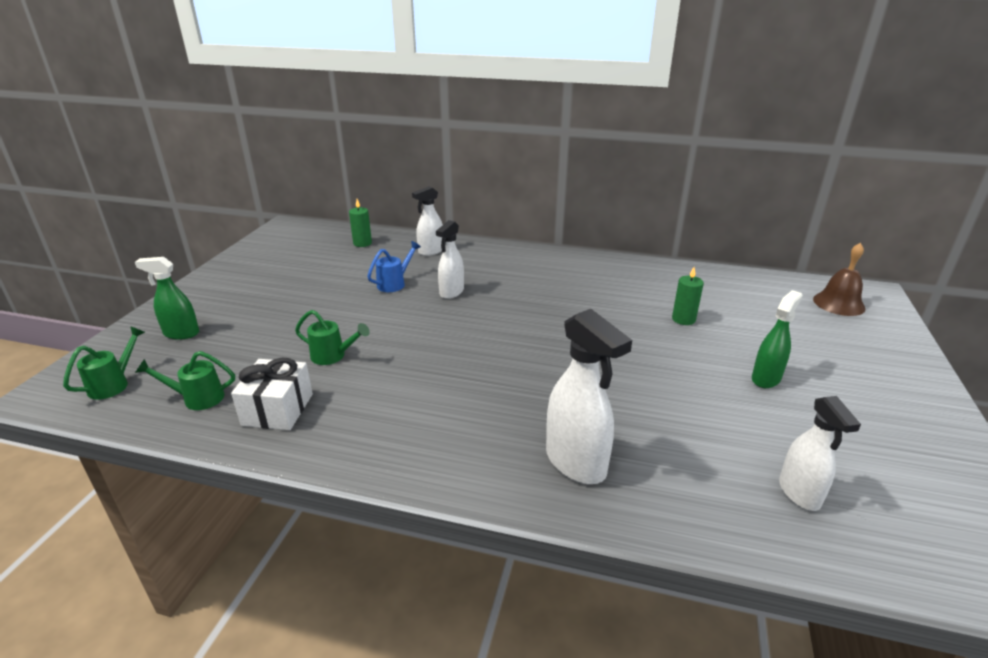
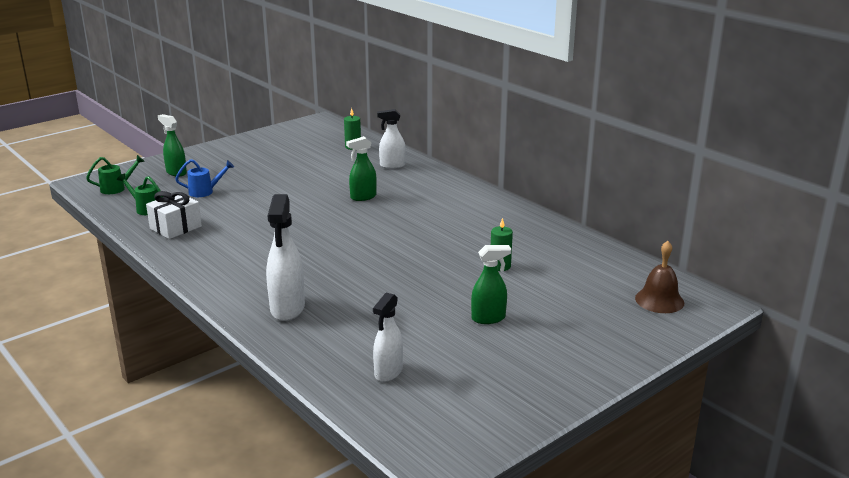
camera: 35 degrees right, 5 degrees down
green watering can [295,310,370,365] -> none
blue watering can [367,241,421,292] -> blue watering can moved to [175,159,234,197]
white spray bottle [436,220,464,299] -> green spray bottle [346,136,377,201]

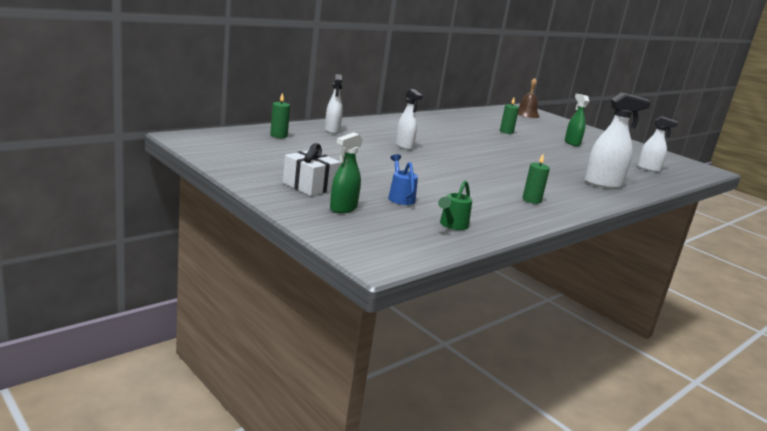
camera: 95 degrees left, 5 degrees down
green watering can [86,155,145,194] -> none
white gift [146,191,202,239] -> white gift moved to [283,143,341,196]
green spray bottle [346,136,377,201] -> white spray bottle [395,89,423,150]
none -> green candle [522,154,550,204]

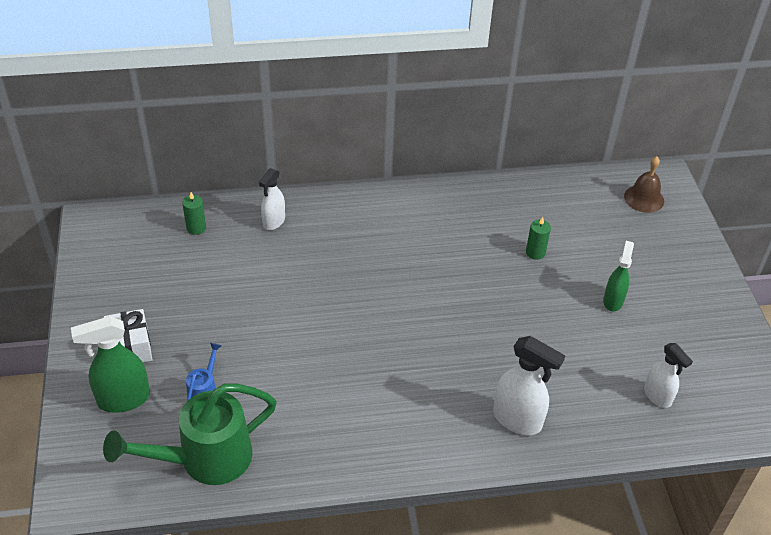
camera: 35 degrees right, 25 degrees up
green spray bottle [330,132,363,213] -> green spray bottle [71,316,150,413], size x1.53
white spray bottle [395,89,423,150] -> none
green watering can [438,180,472,230] -> green watering can [103,384,277,485], size x2.22
green candle [522,154,550,204] -> none

